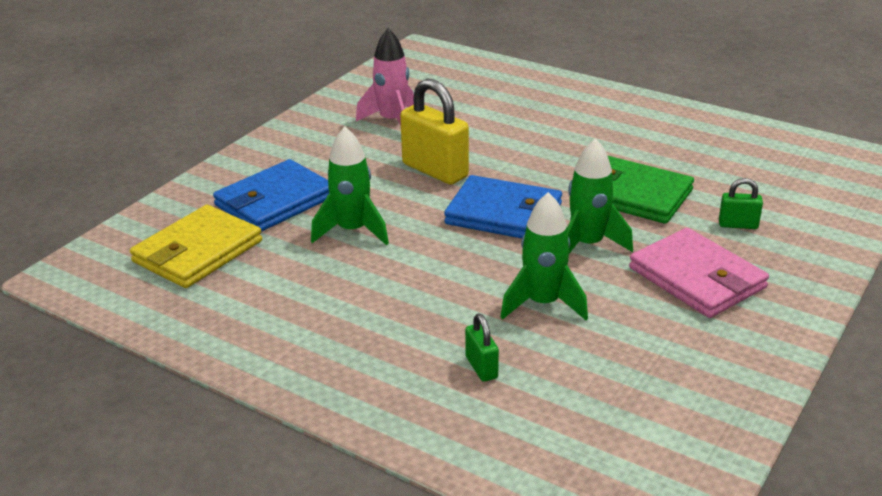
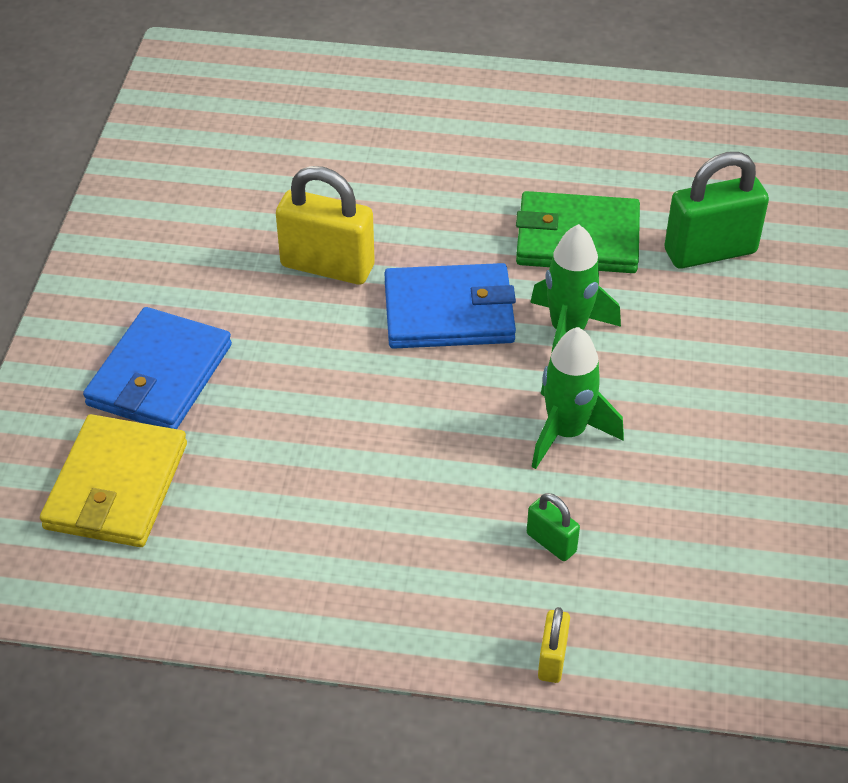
camera: 25 degrees left, 15 degrees up
green rocket [311,127,389,246] -> none
pink rocket [356,28,414,126] -> none
pink wallet [629,228,769,318] -> none
green padlock [719,178,763,229] -> green padlock [664,152,769,269], size x2.01
none -> yellow padlock [538,607,570,683]

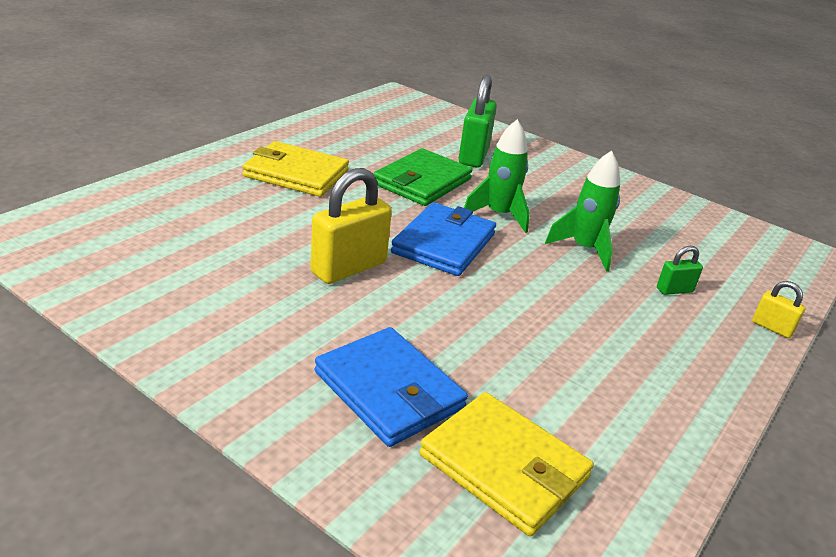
camera: 65 degrees left, 15 degrees down
none -> yellow wallet [243,141,349,197]

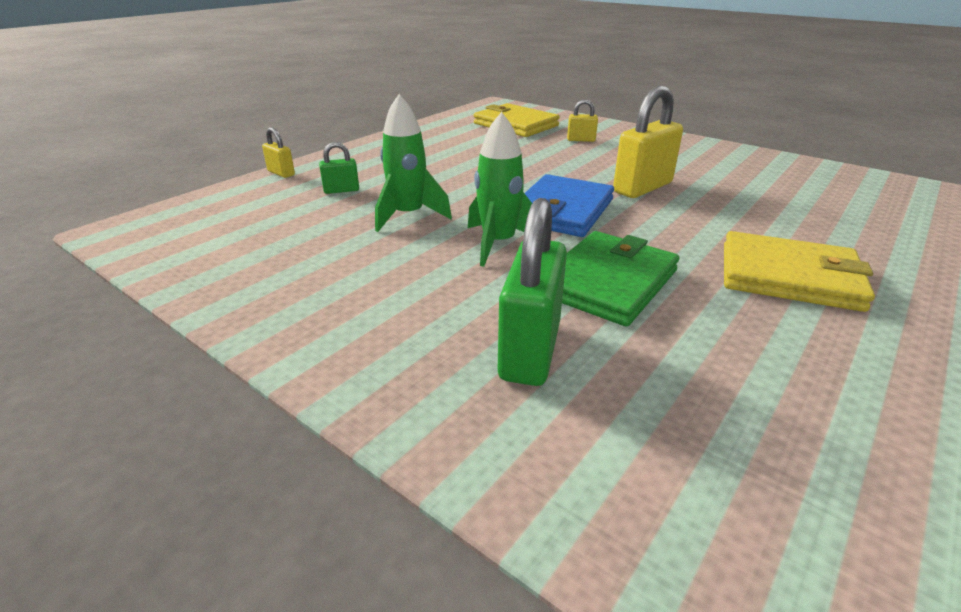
camera: 175 degrees left, 0 degrees up
blue wallet [315,327,468,447] -> yellow padlock [567,99,598,142]

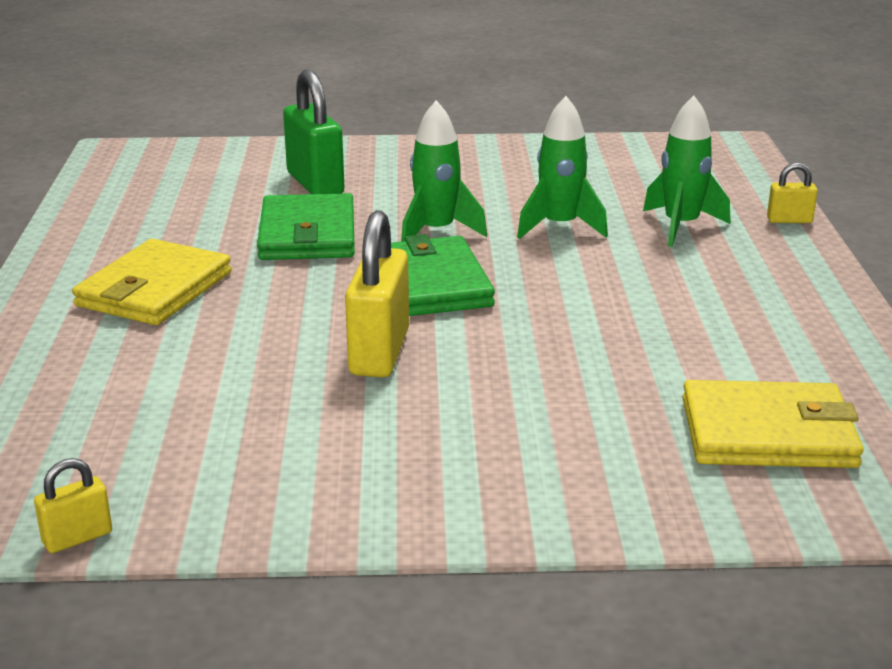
camera: 140 degrees right, 5 degrees down
green padlock [319,142,359,194] -> green rocket [643,95,730,247]
blue wallet [525,174,614,237] -> green wallet [391,234,495,316]
yellow padlock [567,99,598,142] -> yellow padlock moved to [34,458,112,553]
yellow wallet [724,231,875,312] -> yellow wallet turned 45 degrees counterclockwise [72,239,232,325]

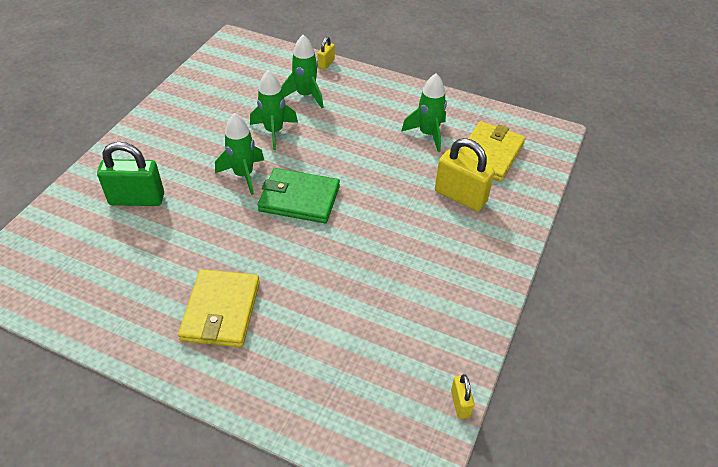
camera: 65 degrees left, 20 degrees up
yellow wallet [72,239,232,325] -> yellow wallet turned 45 degrees clockwise [178,269,260,348]
green wallet [257,193,355,260] -> none
yellow padlock [345,210,409,377] -> yellow padlock moved to [435,138,495,211]
none -> green rocket [401,73,447,152]

